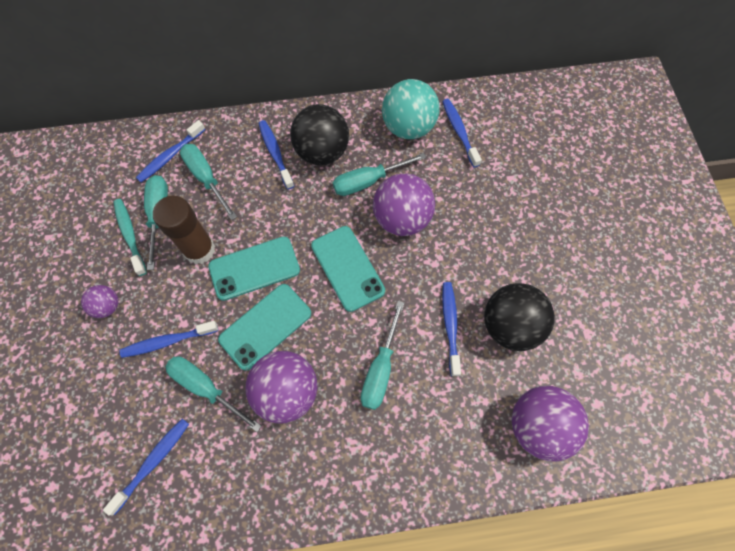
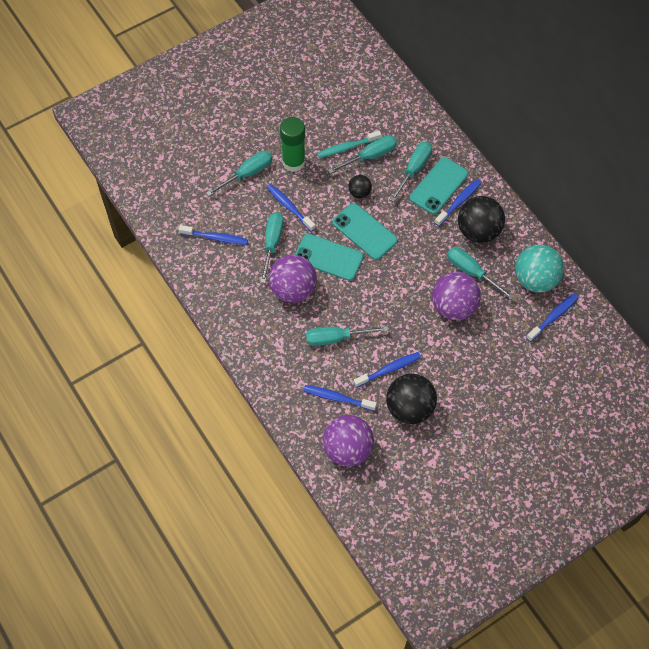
camera: 65 degrees right, 5 degrees down
purple ball [81,285,118,318] -> green glue stick [280,117,305,172]
turquoise toothbrush [114,199,147,276] -> turquoise toothbrush turned 150 degrees counterclockwise [317,131,381,158]
blue toothbrush [136,120,205,182] -> blue toothbrush moved to [304,385,377,411]
brown glue stick [153,196,215,264] -> black ball [348,175,372,198]
turquoise phone [311,226,385,312] -> turquoise phone moved to [410,157,468,215]
none -> turquoise screwdriver [206,151,272,196]

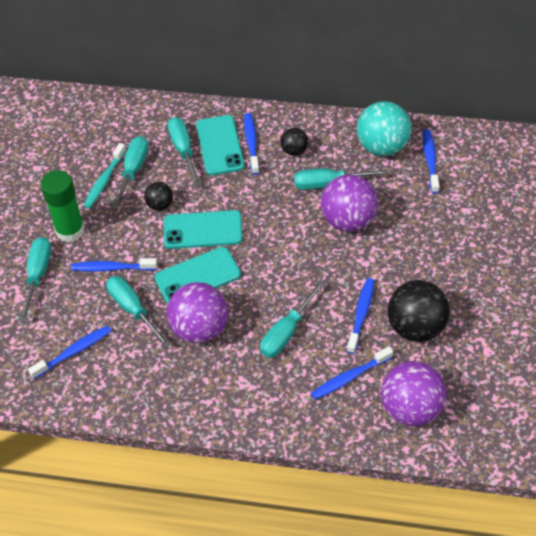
camera: 45 degrees left, 10 degrees down
black ball [458,196,505,243] -> black ball [281,128,308,156], size x0.51

